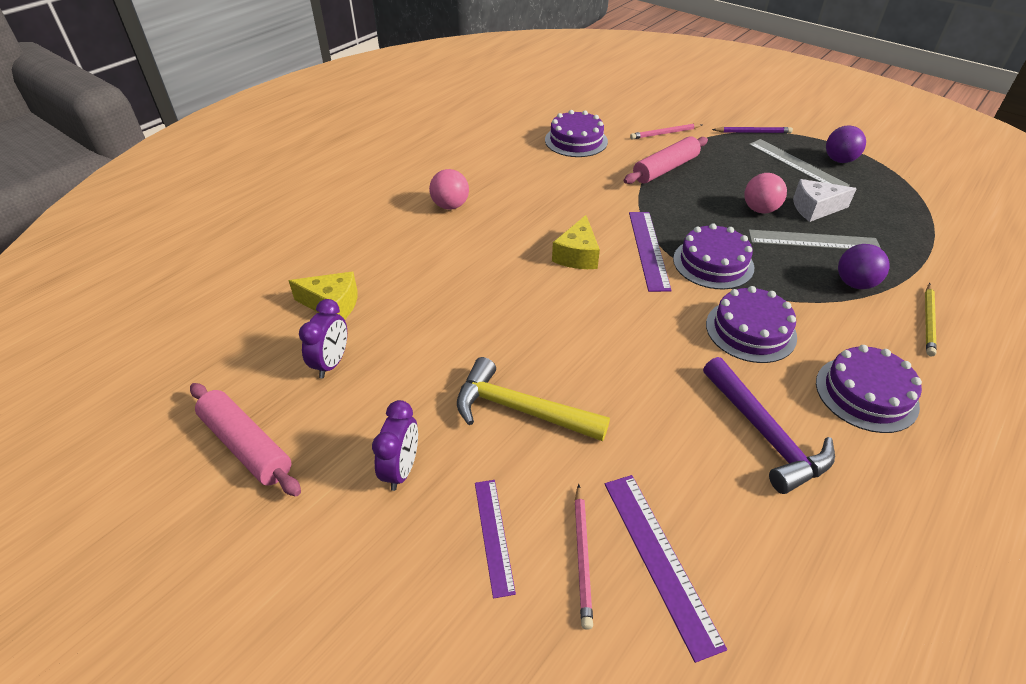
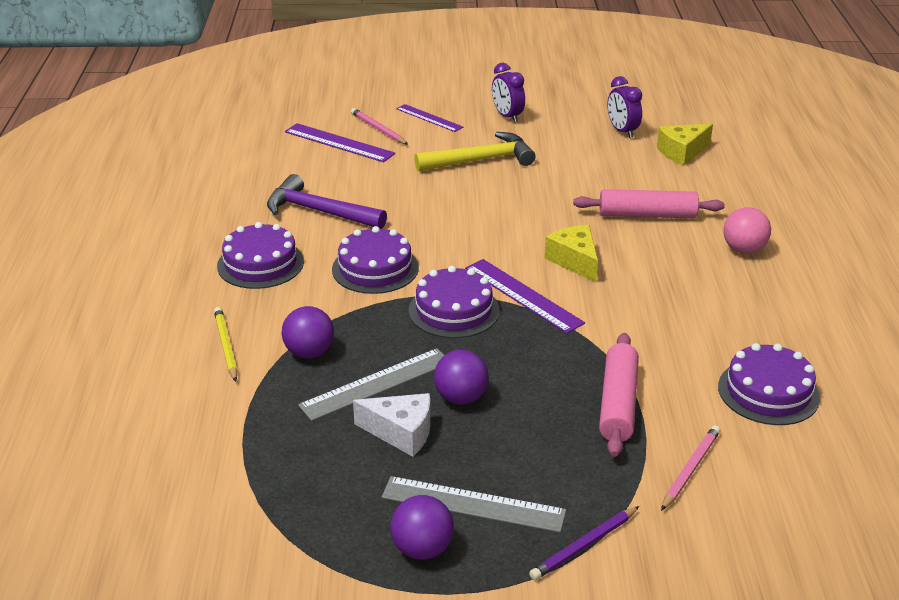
camera: 140 degrees right, 10 degrees down
pink rolling pin [190,383,301,496] -> pink rolling pin moved to [573,189,725,218]
pink ball [744,173,787,213] -> purple ball [434,350,489,405]
white cheese [793,179,857,222] -> white cheese turned 60 degrees clockwise [353,393,431,457]

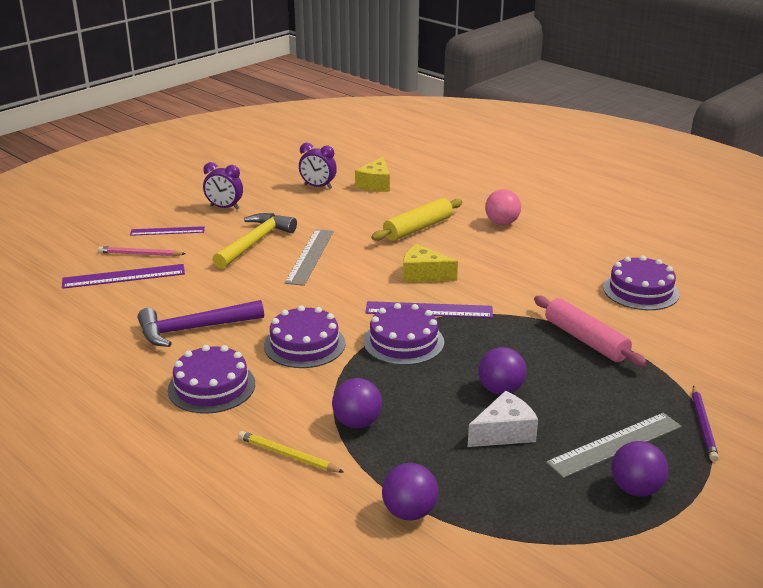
camera: 45 degrees left, 5 degrees down
grey ruler [298,348,444,421] -> grey ruler moved to [285,229,334,286]
pink rolling pin [573,189,725,218] -> yellow rolling pin [371,198,462,241]
pink pencil [661,425,720,511] -> none
none -> purple ball [382,463,438,521]

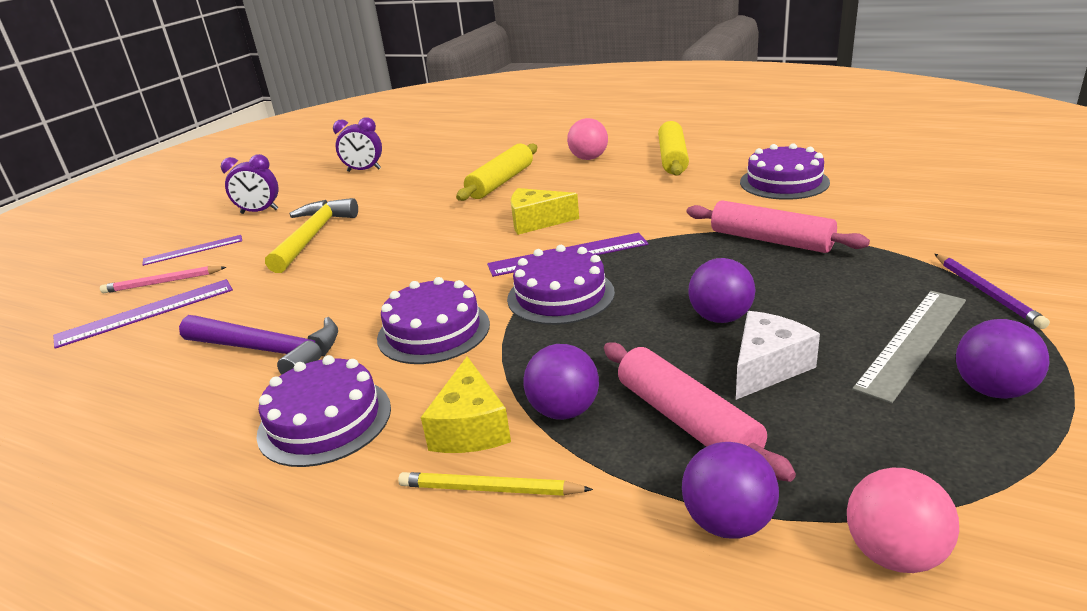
camera: 15 degrees left, 0 degrees up
purple hammer [138,300,264,347] -> purple hammer turned 120 degrees counterclockwise [179,315,338,375]
grey ruler [285,229,334,286] -> none
yellow cheese [355,157,390,192] -> yellow cheese moved to [421,356,511,453]
none -> pink rolling pin [604,342,796,482]
none -> yellow rolling pin [658,121,689,176]
none -> pink ball [847,468,959,573]

